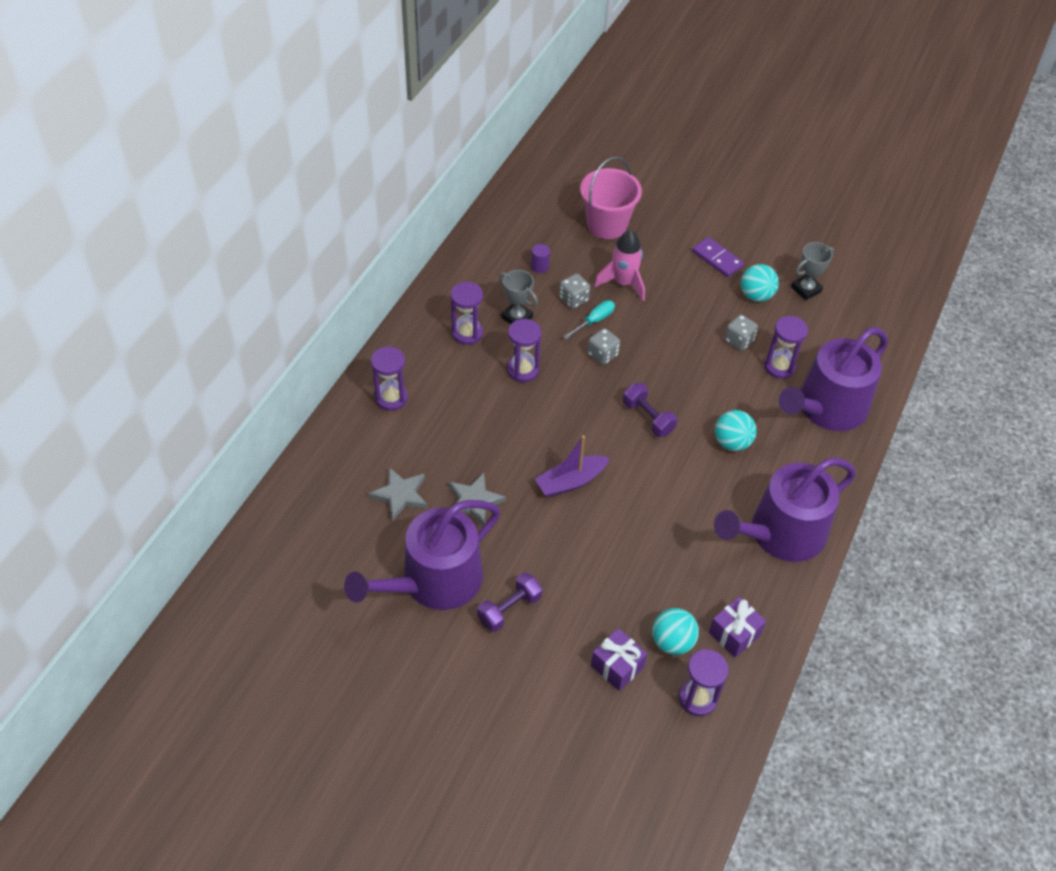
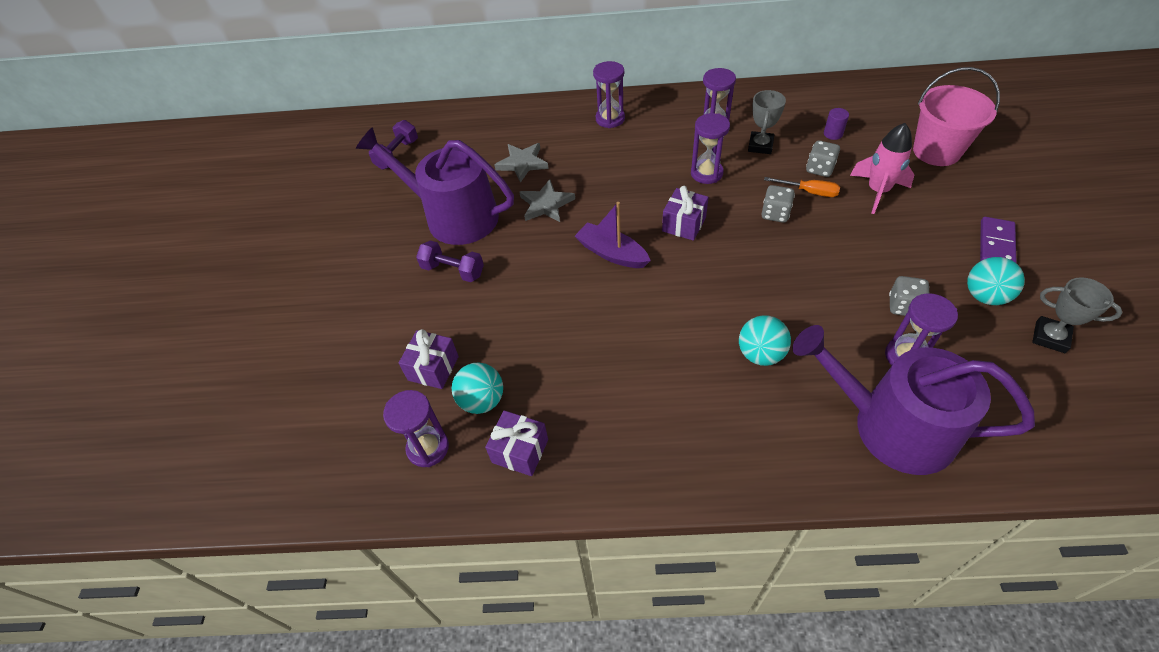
camera: 70 degrees right, 0 degrees up
turquoise screwdriver [563,300,615,339] -> orange screwdriver [764,177,840,197]
purple dumbbell [623,383,677,437] -> purple dumbbell moved to [369,120,418,170]
purple watering can [714,458,856,562] -> none
none -> purple gift [662,186,709,241]

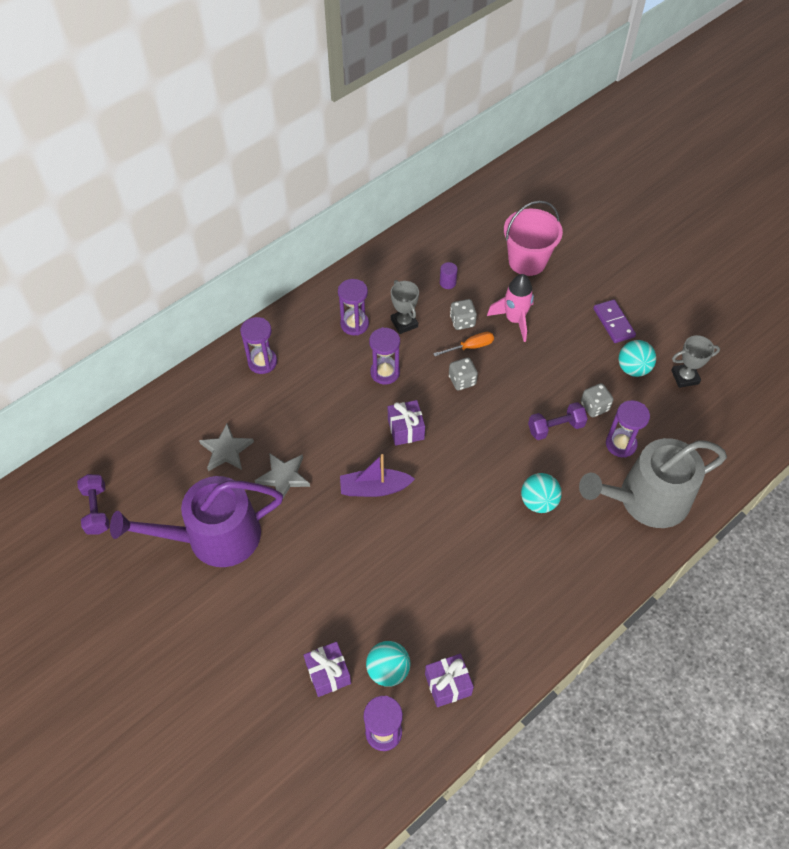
camera: 45 degrees left, 5 degrees up
purple dumbbell [416,241,484,282] -> purple dumbbell moved to [528,402,588,440]
purple watering can [792,325,1035,475] -> grey watering can [579,438,727,528]

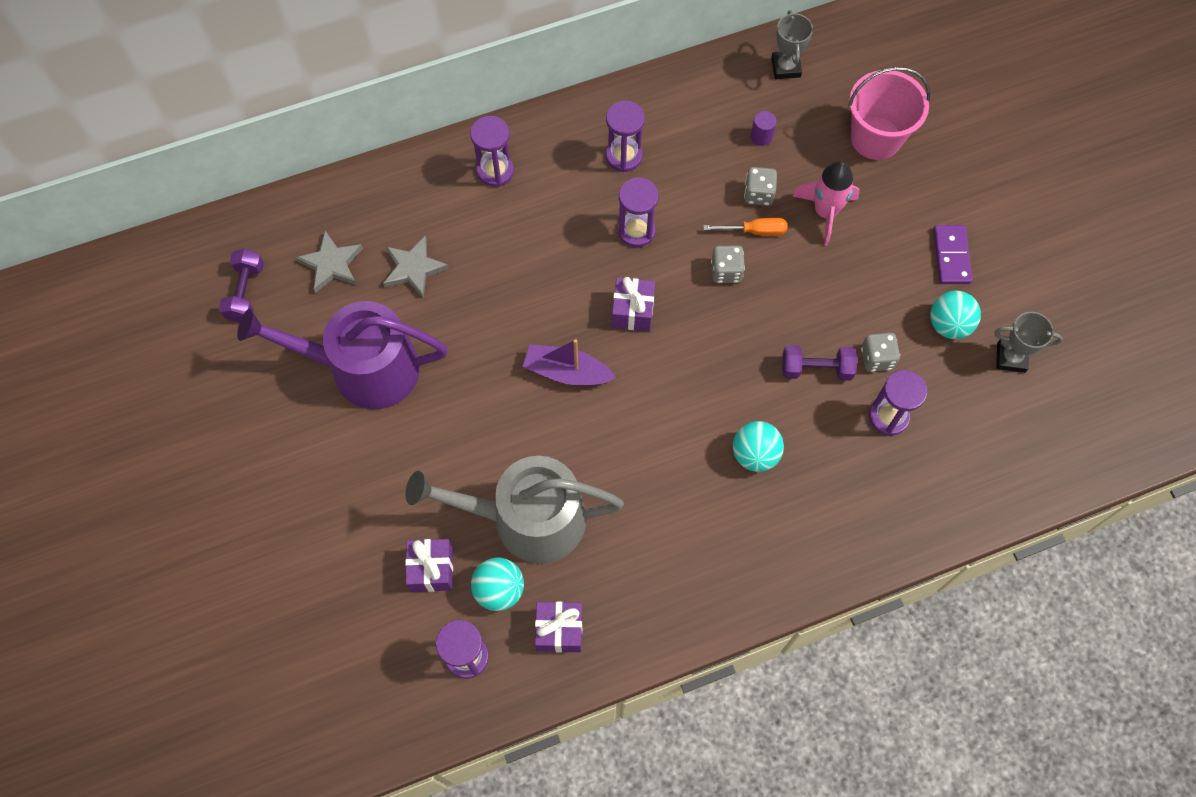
camera: 20 degrees right, 10 degrees up
grey star [255,453,310,498] -> grey star moved to [295,231,363,293]
grey trophy [391,280,419,334] -> grey trophy moved to [771,10,813,79]
grey watering can [579,438,727,528] -> grey watering can moved to [405,456,624,564]

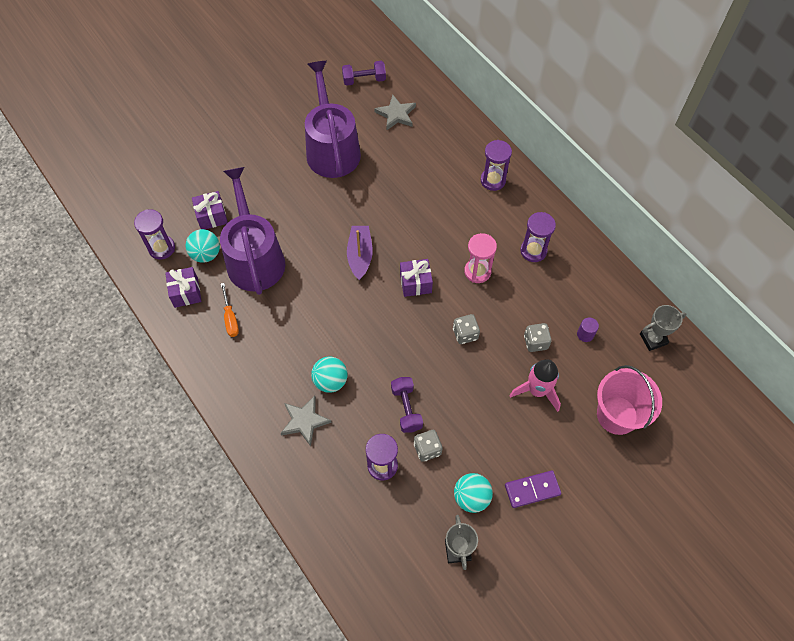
camera: 75 degrees right, 5 degrees down
grey star [383,236,449,298] -> grey star moved to [280,396,332,446]
grey watering can [405,456,624,564] -> purple watering can [220,167,285,295]
purple hourglass [618,177,659,247] -> pink hourglass [464,233,497,283]
orange screwdriver [703,218,787,236] -> orange screwdriver moved to [221,283,239,337]

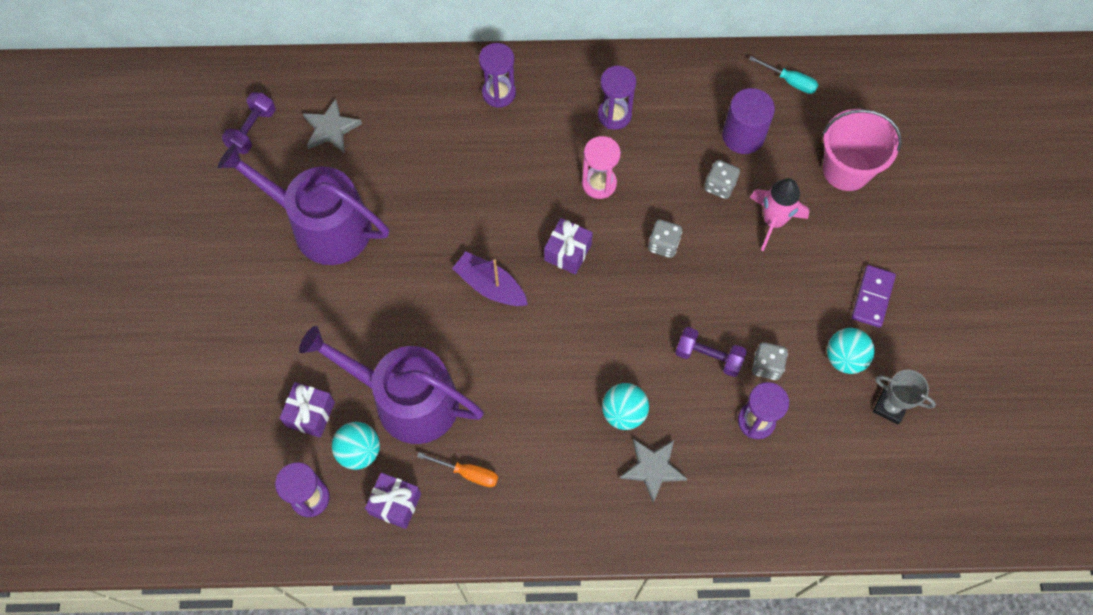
camera: 55 degrees left, 5 degrees up
purple cylinder [577,317,599,342] -> purple cylinder [722,88,775,154], size x2.06
grey trophy [640,305,686,351] -> turquoise screwdriver [749,56,818,94]

